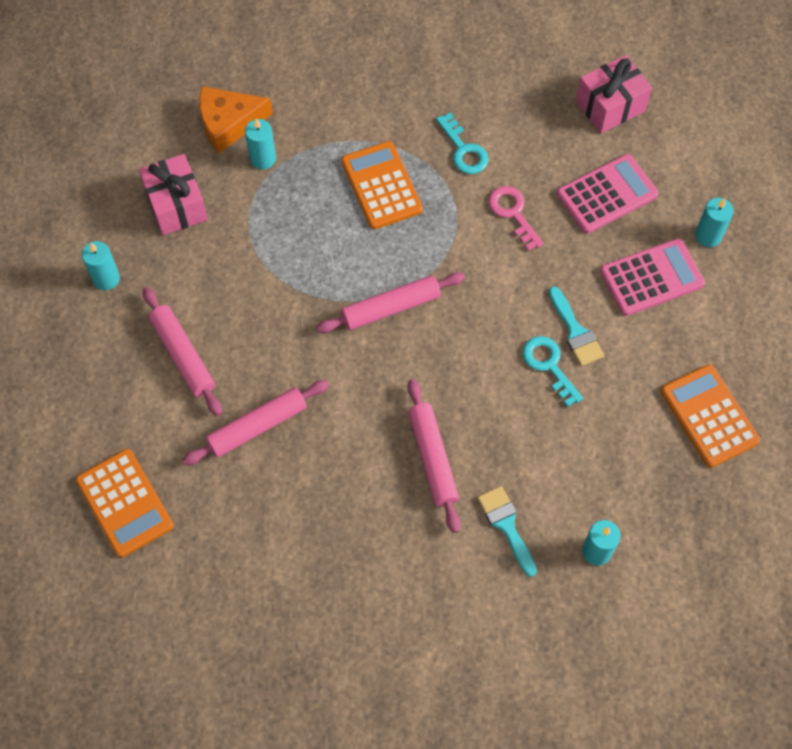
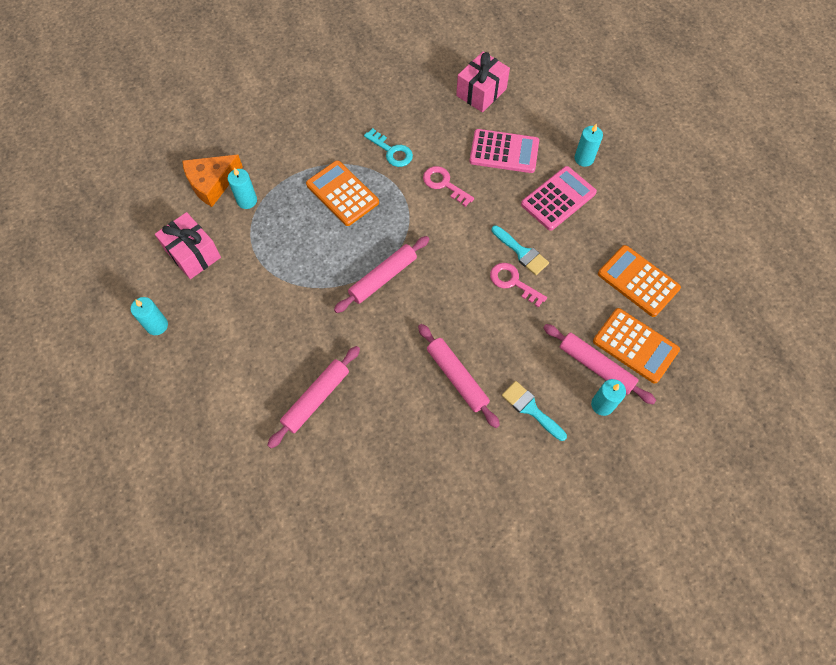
camera: 20 degrees left, 0 degrees up
orange calculator [76,449,174,558] -> orange calculator moved to [593,308,680,383]
pink rolling pin [143,287,222,416] -> pink rolling pin moved to [543,324,656,404]
turquoise key [522,336,583,407] -> pink key [490,263,547,308]
pink calculator [557,154,659,234] -> pink calculator turned 60 degrees clockwise [469,129,539,173]

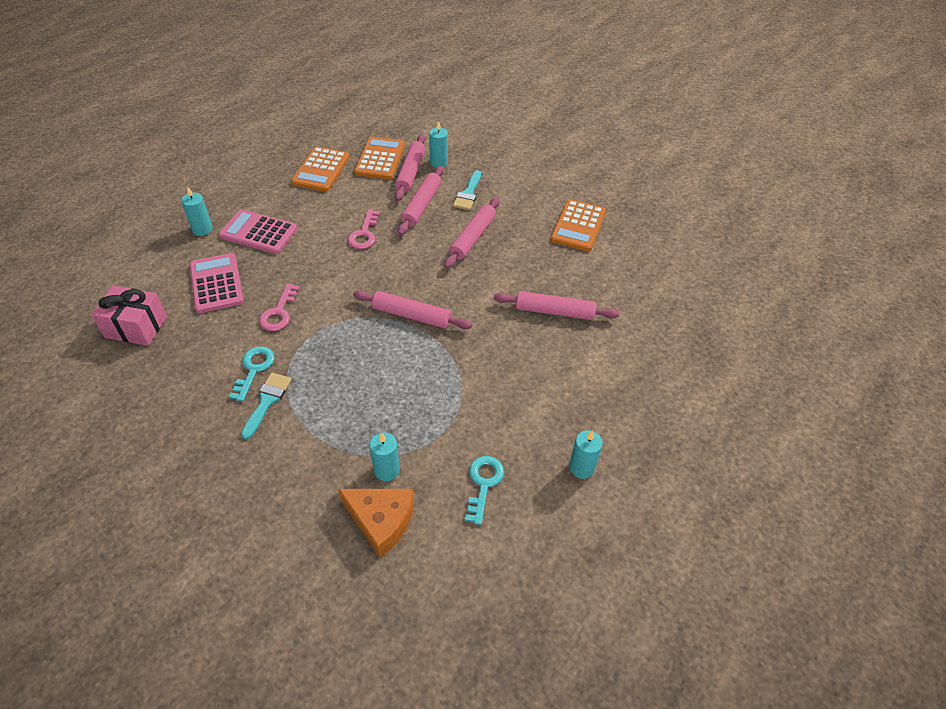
camera: 120 degrees left, 15 degrees down
pink gift [155,212,221,279] -> turquoise key [465,456,504,525]
orange calculator [306,160,379,226] -> orange calculator moved to [550,199,606,252]
turquoise brush [492,225,549,275] -> turquoise brush moved to [241,373,292,439]
none -> pink rolling pin [398,166,444,235]

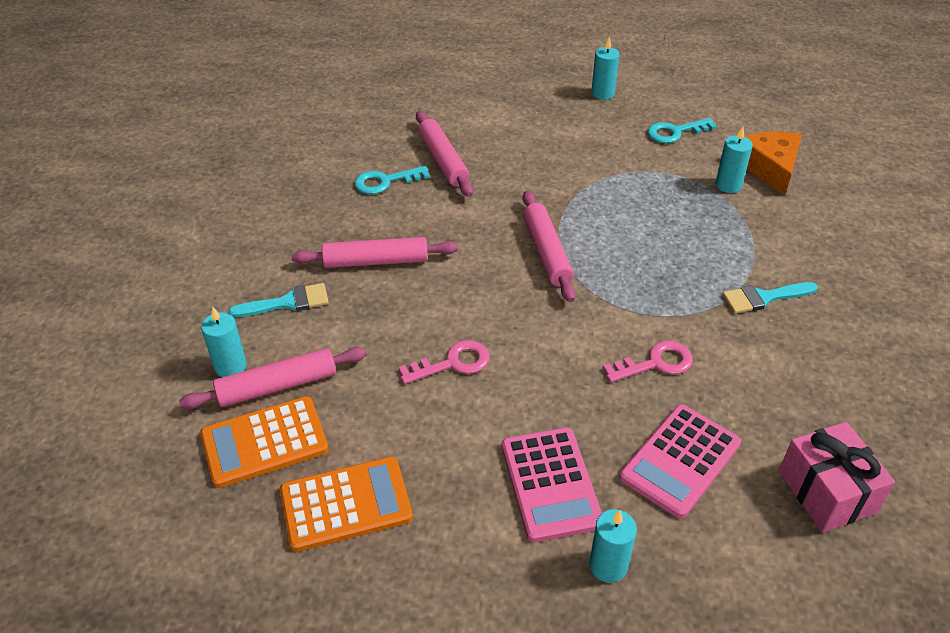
camera: 120 degrees left, 5 degrees down
turquoise key [229,347,275,402] -> turquoise key moved to [354,166,430,194]
pink rolling pin [398,166,444,235] -> none
orange calculator [550,199,606,252] -> none

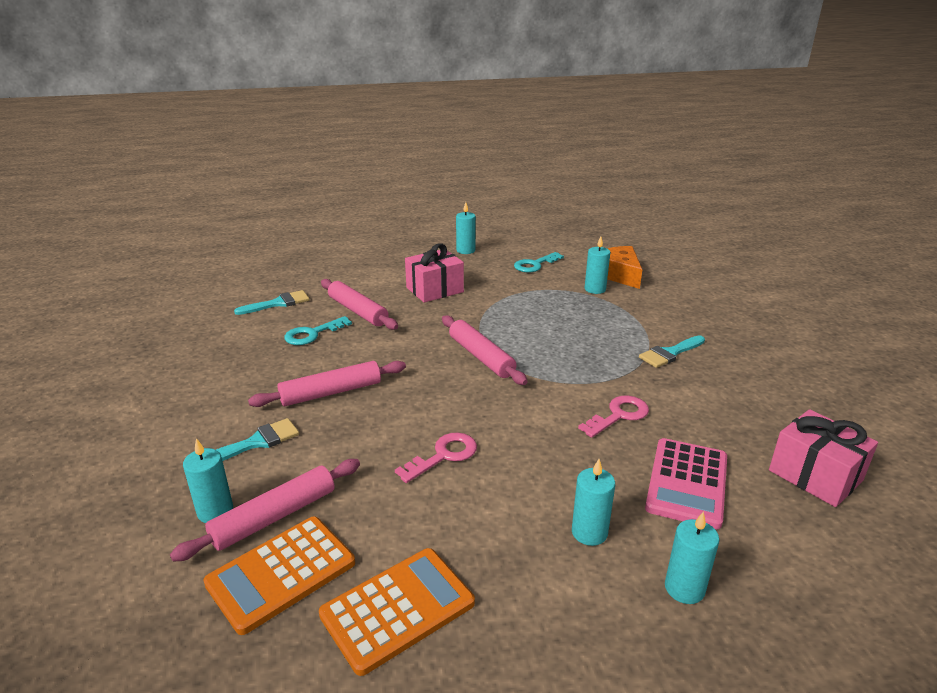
camera: 20 degrees left, 15 degrees down
pink calculator [502,428,602,542] -> turquoise candle [572,459,615,546]
none -> turquoise brush [234,290,310,315]
none -> pink gift [405,243,464,303]

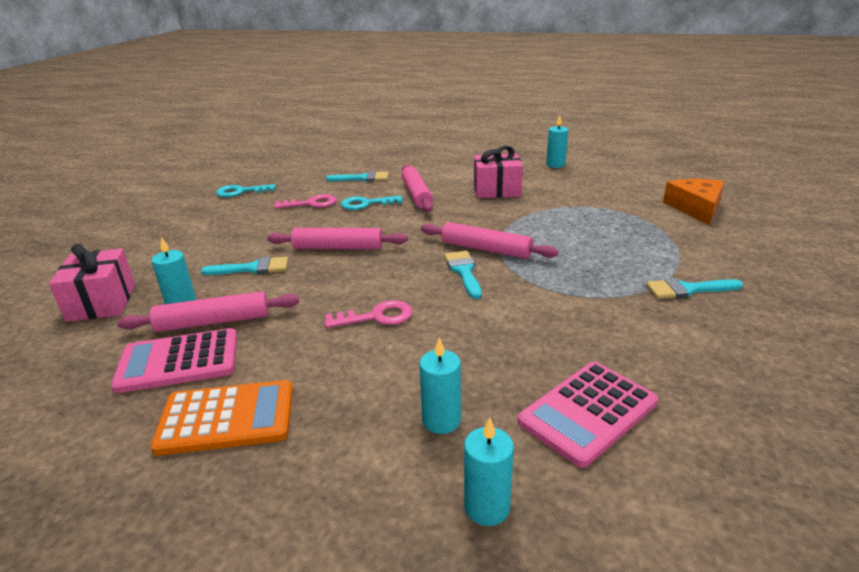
camera: 30 degrees right, 0 degrees up
orange calculator [203,516,355,635] -> pink calculator [111,328,237,393]
pink rolling pin [442,315,528,385] -> pink rolling pin turned 60 degrees counterclockwise [421,222,558,259]
turquoise key [514,252,564,272] -> turquoise key moved to [216,184,276,197]
pink key [578,396,649,438] -> pink key moved to [274,194,336,209]
turquoise candle [585,236,610,294] -> none
pink gift [769,409,878,507] -> pink gift moved to [49,244,135,322]
none -> turquoise brush [444,251,482,299]

